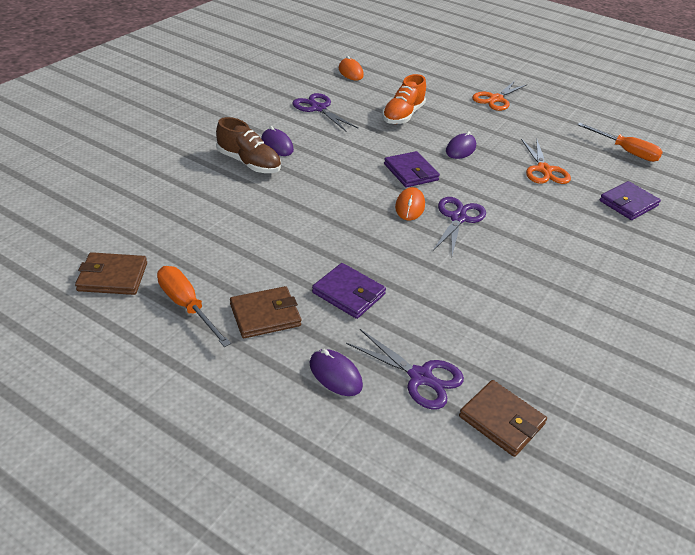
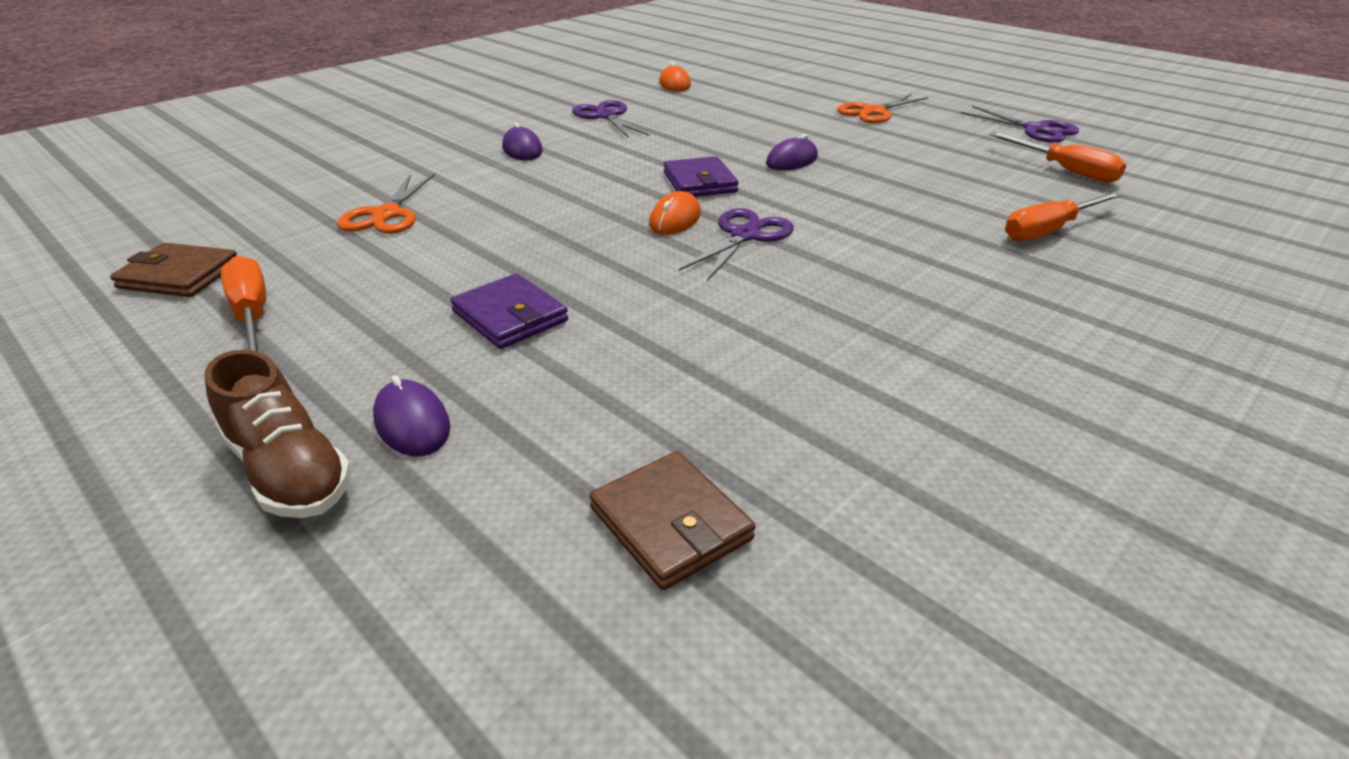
camera: 15 degrees right, 5 degrees down
brown shoe [216,117,281,173] -> brown shoe moved to [205,350,352,518]
brown wallet [230,286,301,338] -> none
purple scissors [346,329,464,409] -> purple scissors moved to [961,106,1079,143]
orange shoe [382,74,426,124] -> none
orange scissors [521,139,571,184] -> orange scissors moved to [337,174,435,234]
purple wallet [600,181,661,220] -> orange screwdriver [1005,192,1122,241]

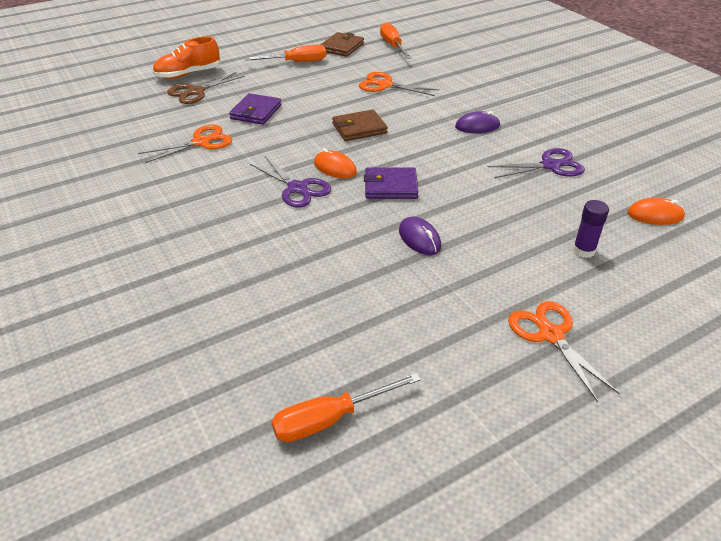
camera: 105 degrees right, 5 degrees up
brown shoe [205,350,352,518] -> orange shoe [152,37,220,79]
purple mouse [373,375,450,456] -> brown scissors [167,72,245,104]
purple wallet [450,273,568,349] -> purple wallet turned 45 degrees counterclockwise [229,93,282,125]
brown wallet [589,451,756,590] -> brown wallet moved to [332,109,388,141]
purple scissors [961,106,1079,143] -> none
orange screwdriver [1005,192,1122,241] -> orange screwdriver moved to [380,22,412,59]
none -> orange scissors [138,124,232,163]
none -> purple glue stick [573,200,609,258]

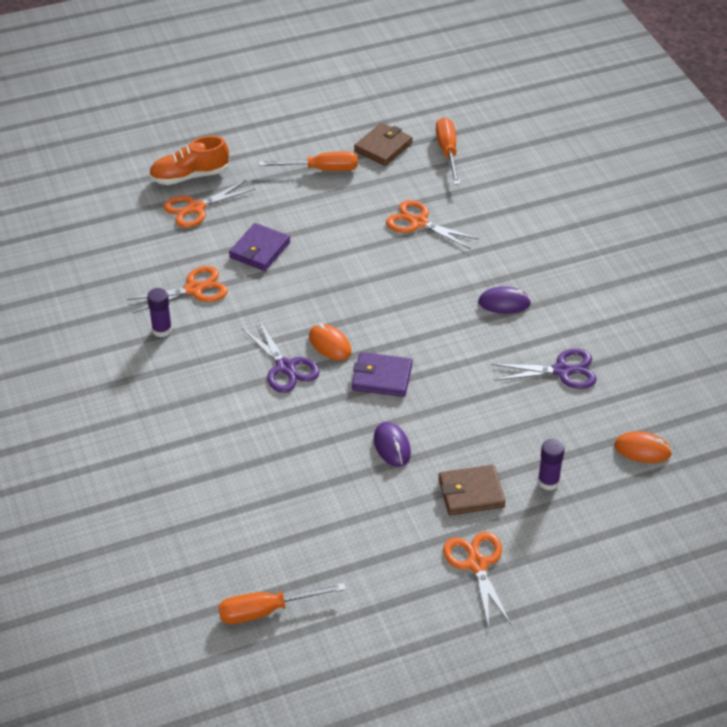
camera: 10 degrees right, 5 degrees up
brown scissors [167,72,245,104] -> orange scissors [164,180,255,228]
brown wallet [332,109,388,141] -> brown wallet moved to [438,465,506,515]
none -> purple glue stick [147,288,172,337]

